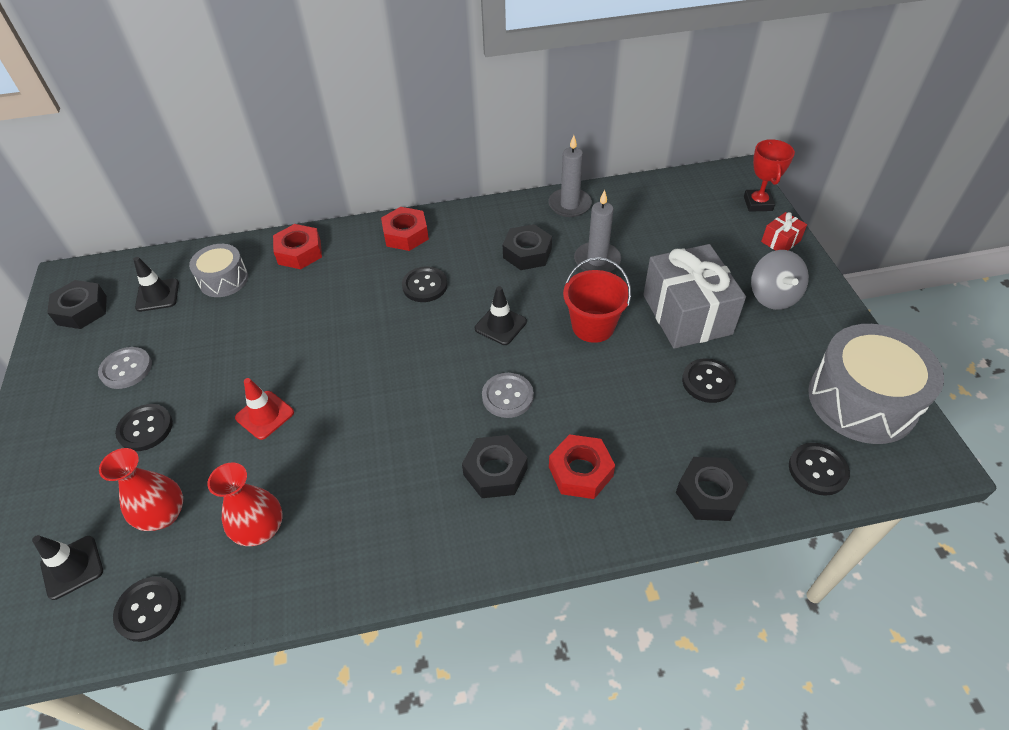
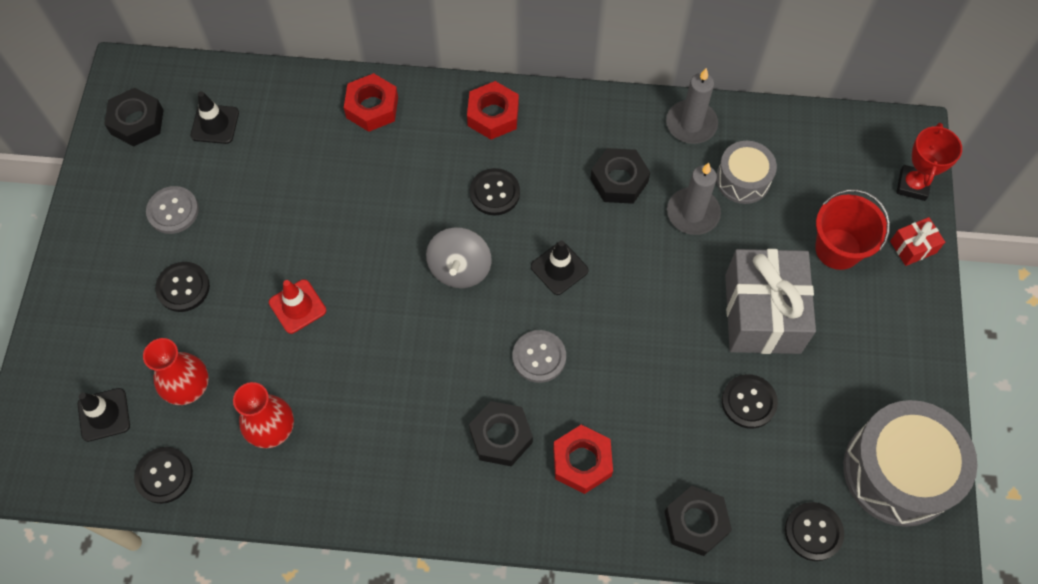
camera: 15 degrees right, 15 degrees up
grey drum [189,244,248,297] -> grey drum moved to [716,141,777,204]
red bucket [563,257,631,343] -> red bucket moved to [815,189,890,270]
grey spinning top [751,250,809,310] -> grey spinning top moved to [426,227,492,288]

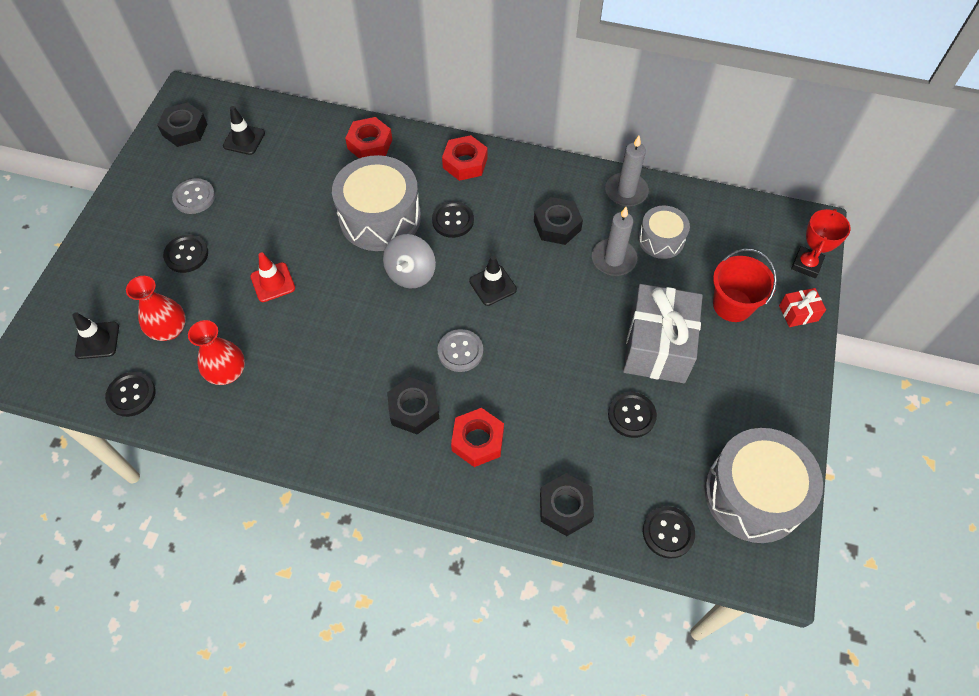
camera: 10 degrees right, 5 degrees down
none -> grey drum [332,155,421,251]

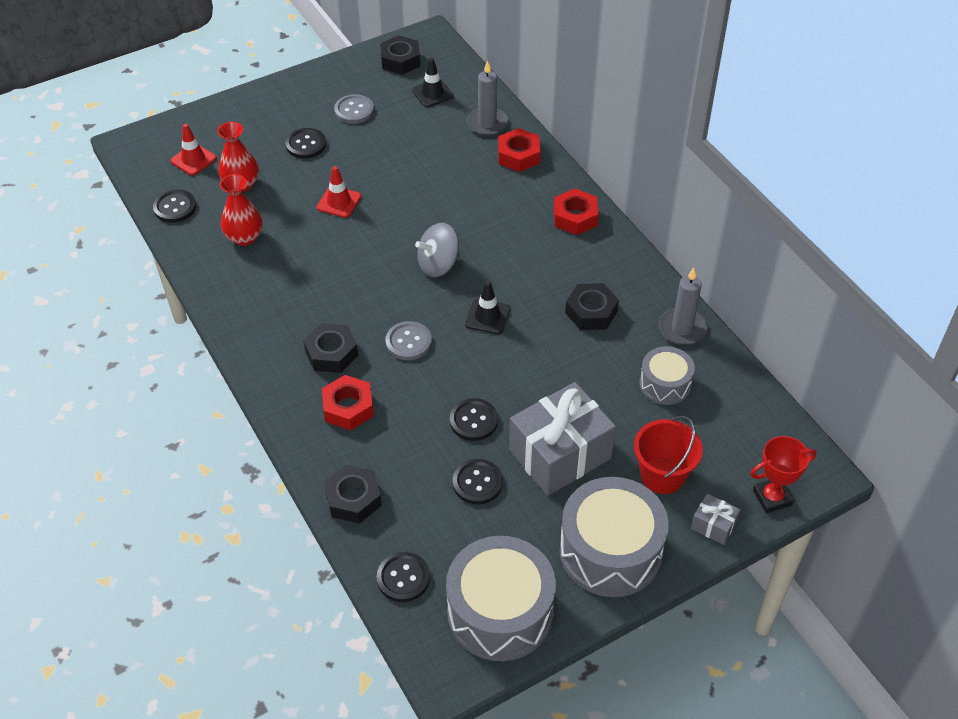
camera: 45 degrees right, 10 degrees down
black traffic cone [72,312,119,359] -> red traffic cone [170,124,217,176]
grey drum [332,155,421,251] -> grey drum moved to [560,477,669,597]
black button [432,201,474,238] -> black button moved to [450,398,498,441]
grey candle [592,207,637,276] -> grey candle moved to [466,61,508,136]
red gift [779,288,826,327] -> grey gift [691,494,740,545]

